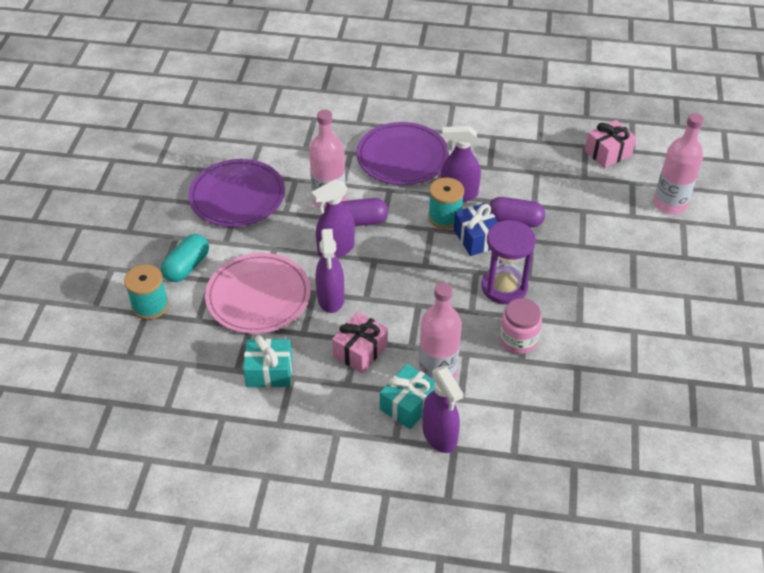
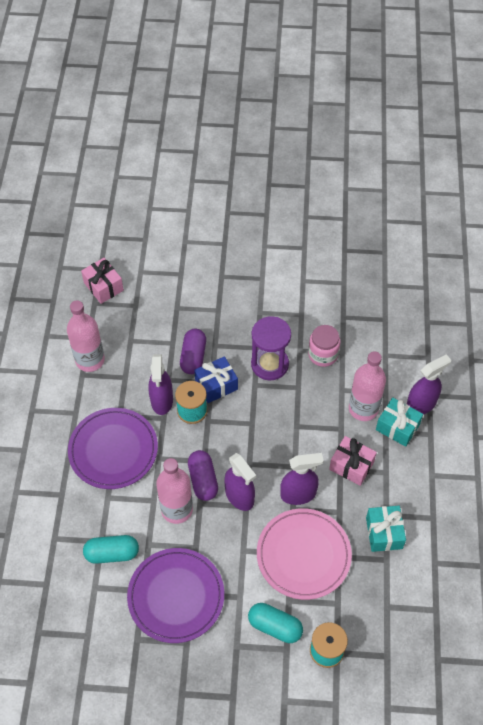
camera: 95 degrees left, 10 degrees up
pink bottle [654,113,704,214] -> pink bottle moved to [67,300,105,372]
none -> turquoise capsule [83,535,139,564]

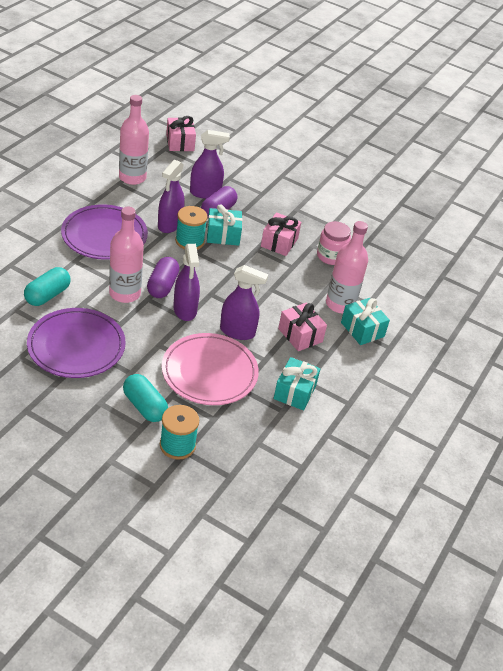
camera: 20 degrees right, 15 degrees down
turquoise capsule [83,535,139,564] -> turquoise capsule turned 75 degrees counterclockwise [24,267,70,306]
blue gift [194,356,238,403] -> turquoise gift [207,204,242,246]
purple hourglass [251,316,291,380] -> pink gift [261,212,301,256]
purple spray bottle [407,354,451,414] -> purple spray bottle moved to [190,130,230,199]

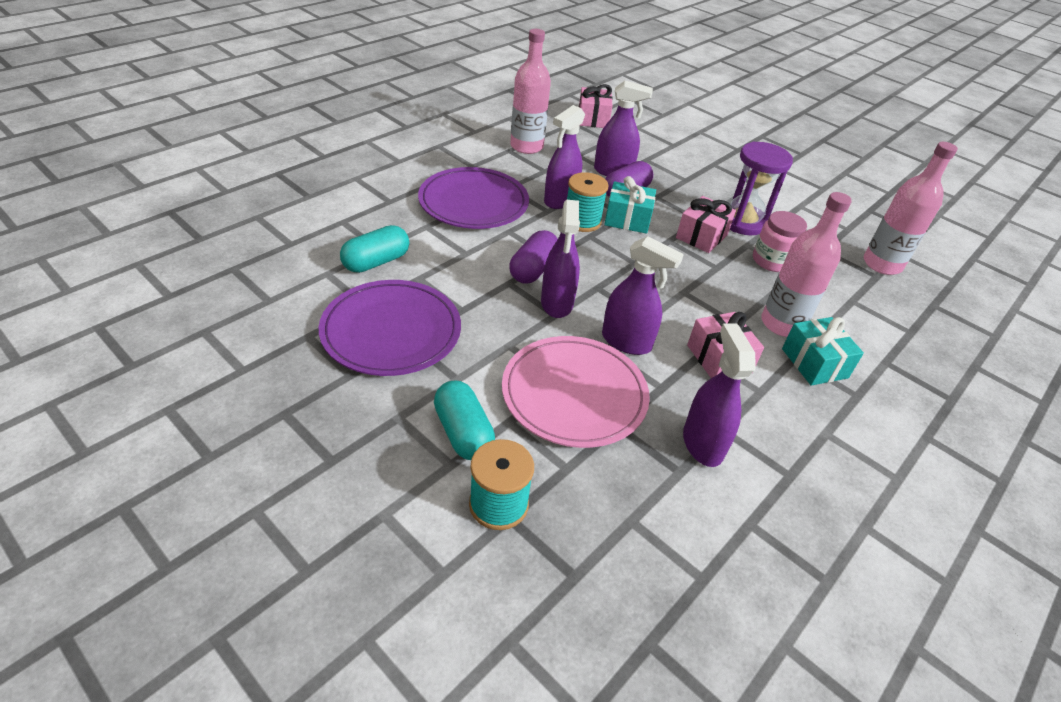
camera: 15 degrees right, 0 degrees up
pink bottle [109,207,144,303] -> pink bottle moved to [864,142,958,275]
turquoise gift [274,357,320,410] -> purple spray bottle [683,323,756,467]
none -> purple hourglass [730,142,793,235]

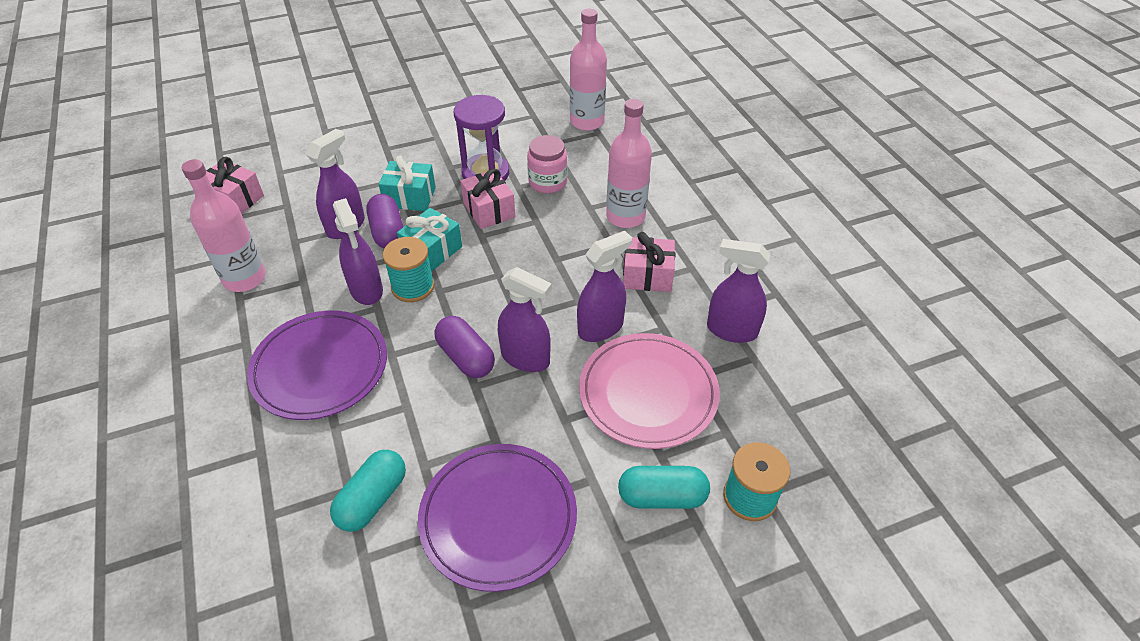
camera: 60 degrees left, 5 degrees up
turquoise capsule [340,225,409,273] -> turquoise capsule turned 45 degrees clockwise [330,450,406,532]
turquoise gift [782,317,864,386] -> turquoise gift moved to [379,156,436,211]

